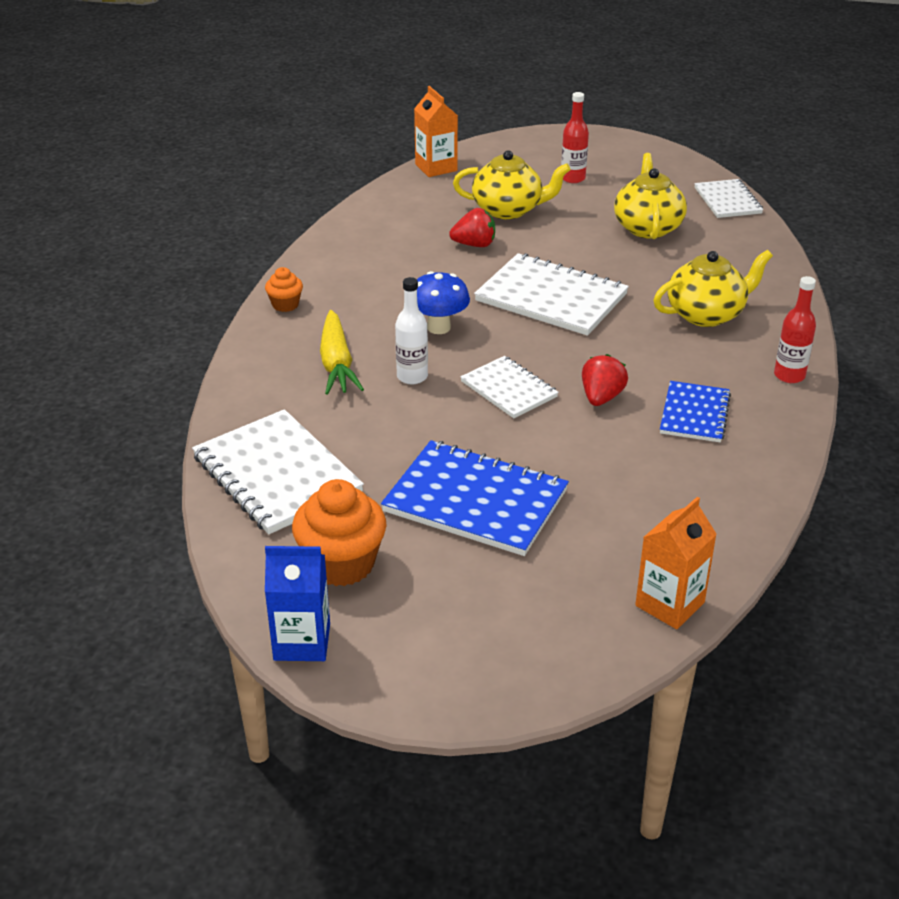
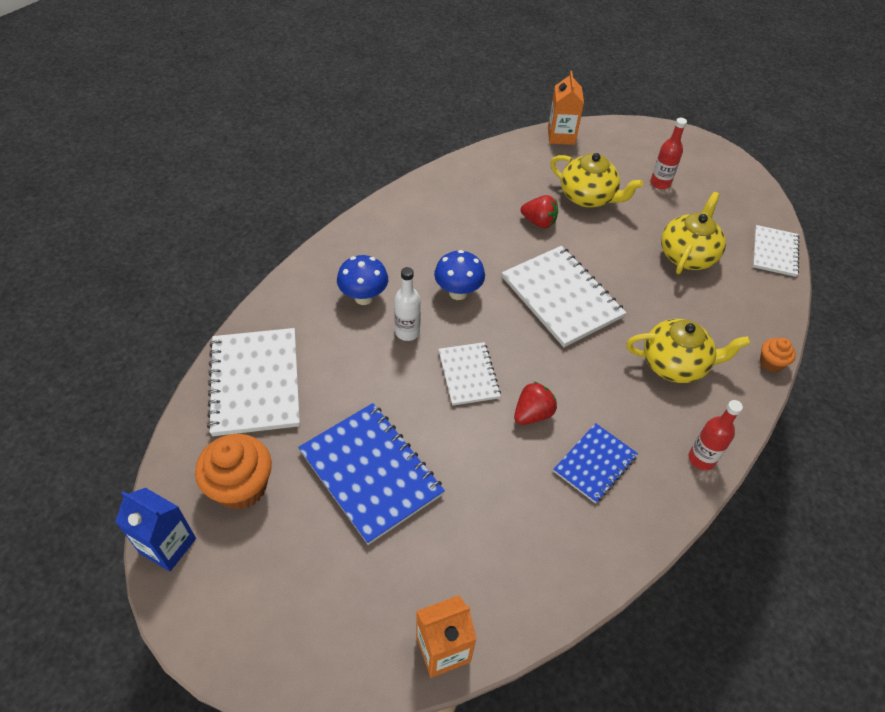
camera: 25 degrees right, 15 degrees up
orange cupcake [265,267,303,312] -> orange cupcake moved to [760,338,796,372]
yellow carrot [320,310,364,395] -> blue mushroom [337,255,388,305]

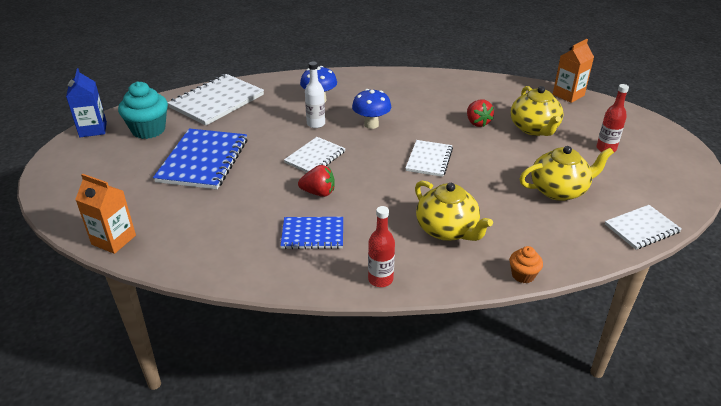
camera: 50 degrees right, 15 degrees down
orange cupcake [195,434,272,510] -> turquoise cupcake [118,81,168,139]
white notebook [502,246,626,347] -> white notebook [406,140,453,177], size x0.59

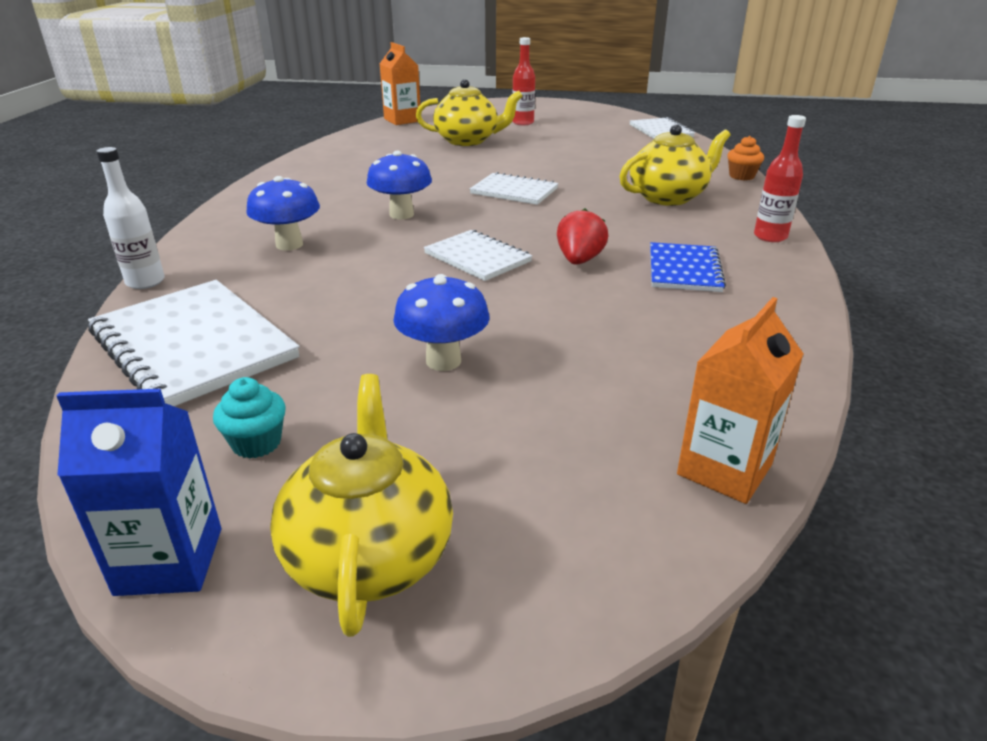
camera: 80 degrees left, 5 degrees down
turquoise cupcake [118,81,168,139] -> turquoise cupcake [213,377,286,459], size x0.52
blue notebook [153,128,247,189] -> blue mushroom [393,274,490,371]
white bottle [305,61,325,128] -> white bottle moved to [96,147,164,289]
red strawberry [467,100,494,127] -> none
yellow teapot [520,146,614,201] -> yellow teapot moved to [270,374,453,637]

